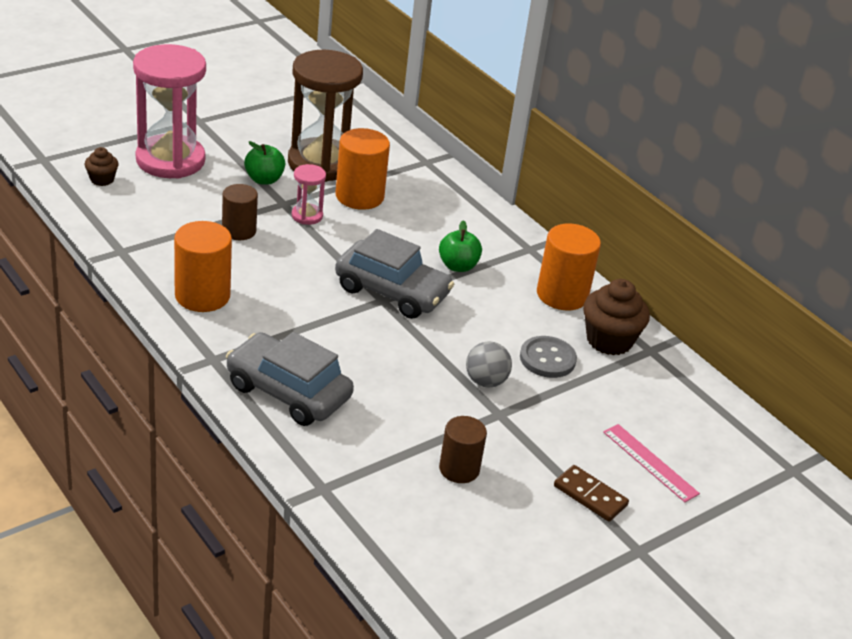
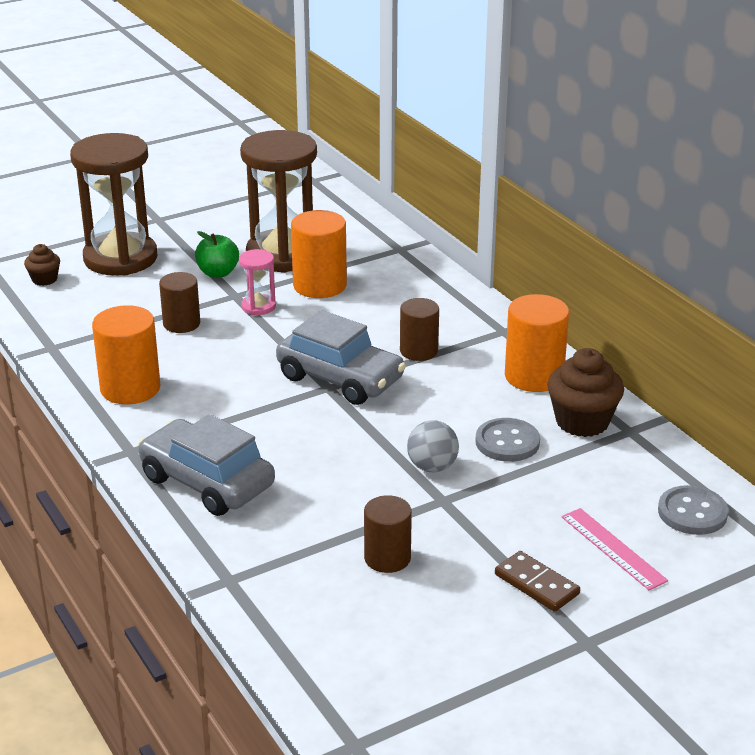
camera: 10 degrees right, 5 degrees down
pink hourglass [133,44,206,179] -> brown hourglass [70,133,158,276]
green apple [439,220,482,272] -> brown cylinder [400,298,439,361]
none -> grey button [658,485,729,535]

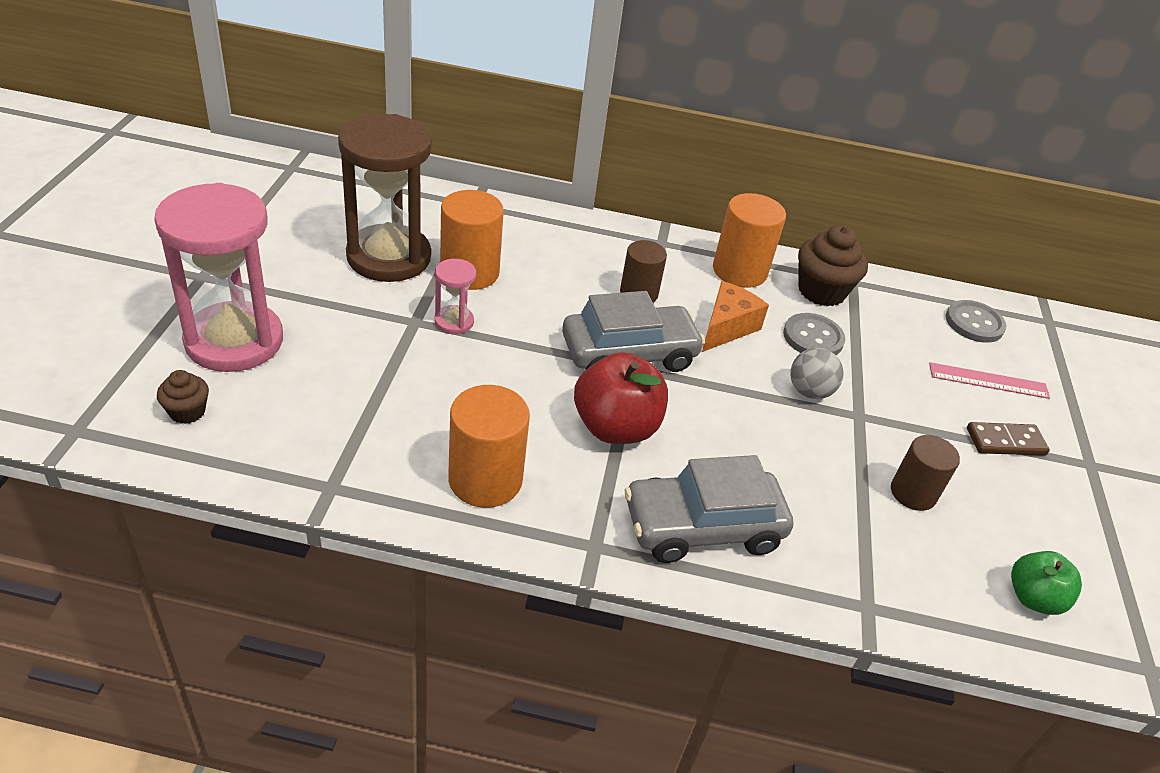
camera: 55 degrees left, 10 degrees up
brown hourglass [70,133,158,276] -> pink hourglass [154,183,283,372]
brown cylinder [159,272,200,333] -> none
green apple [195,231,239,278] -> green apple moved to [1011,551,1082,615]
none -> red apple [574,352,668,444]
none -> orange cheese [702,281,769,352]

